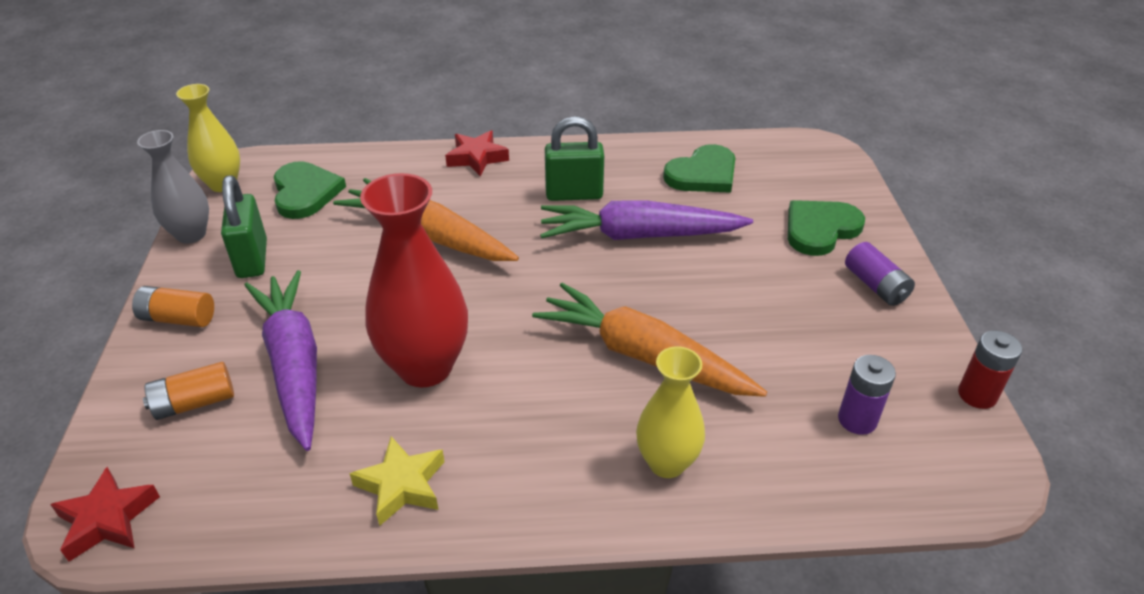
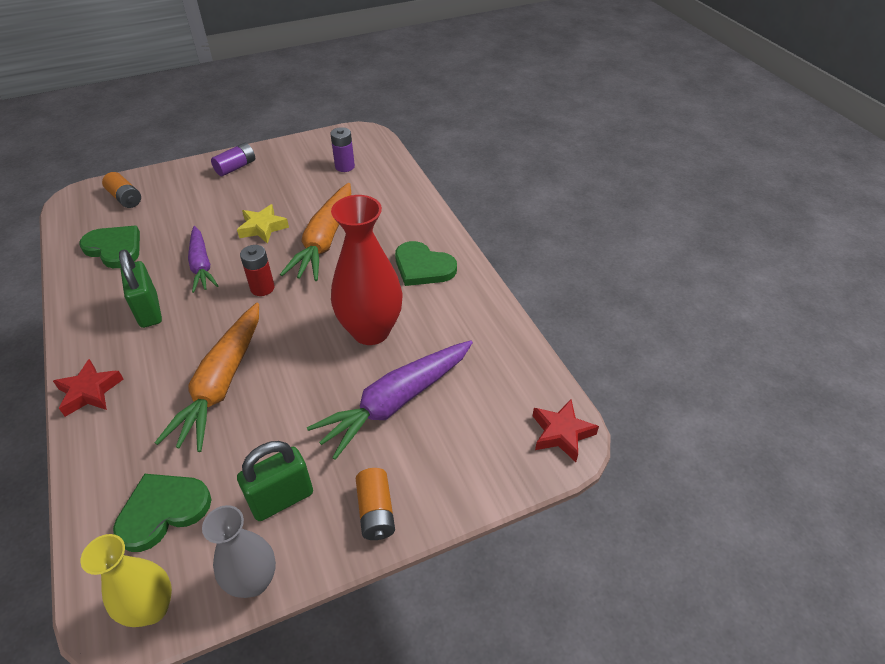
camera: 110 degrees left, 5 degrees up
orange battery [143,362,234,420] -> orange battery moved to [102,172,141,208]
yellow star [349,436,445,526] -> yellow star moved to [237,204,289,244]
purple carrot [540,200,753,240] -> purple carrot [188,226,218,293], size x0.64
yellow vase [636,346,705,478] -> none
green heart [788,200,865,256] -> green heart moved to [395,241,457,286]
red battery [958,330,1022,409] -> red battery moved to [240,245,275,296]

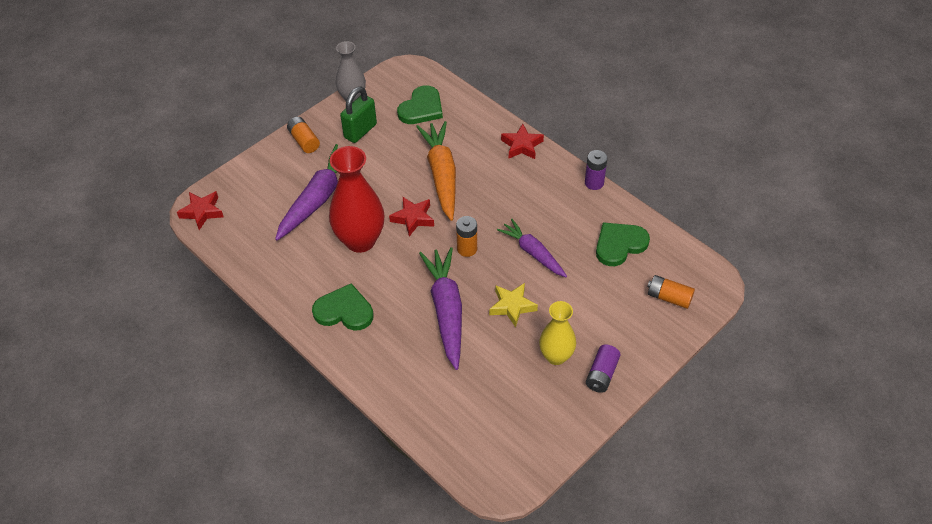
camera: 160 degrees right, 5 degrees up
green heart [79,226,140,268] -> green heart turned 135 degrees clockwise [596,222,650,266]
yellow vase [81,534,172,627] -> yellow vase moved to [539,301,576,365]
green padlock [119,249,162,328] -> none
red battery [240,245,275,296] -> orange battery [456,216,477,257]
orange carrot [280,183,351,281] -> purple carrot [419,247,462,370]
purple battery [330,127,355,172] -> purple battery moved to [585,150,608,190]
none -> red star [389,197,434,236]

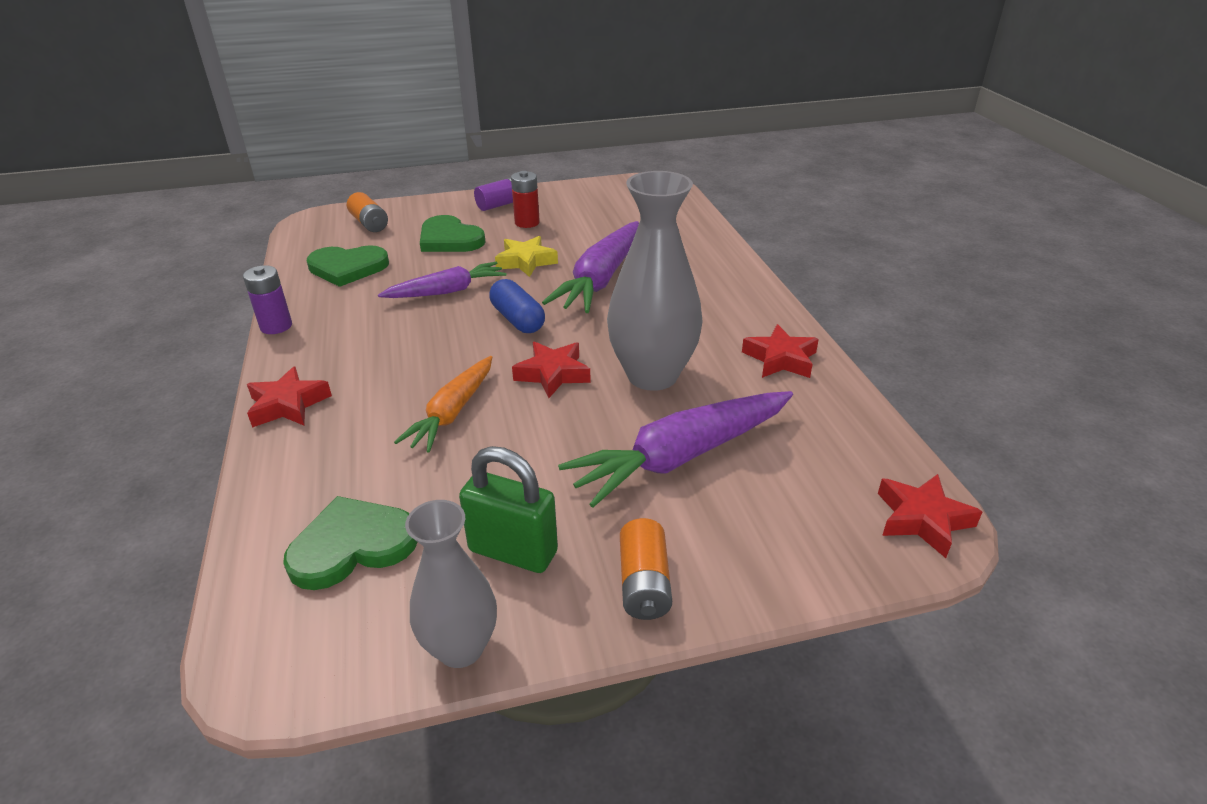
camera: 150 degrees left, 15 degrees down
green heart [312,283,374,330] -> green heart moved to [420,215,485,252]
red vase [329,146,384,253] -> grey vase [607,171,703,391]
green padlock [340,87,377,143] -> green padlock turned 45 degrees clockwise [459,446,558,573]
orange carrot [416,121,456,221] -> orange carrot [394,356,492,452], size x0.64
orange battery [456,216,477,257] -> blue capsule [489,279,545,333]
purple carrot [497,219,567,277] -> purple carrot turned 105 degrees counterclockwise [378,261,506,298]
yellow vase [539,301,576,365] -> red battery [511,171,540,228]
none -> red star [742,324,819,378]

